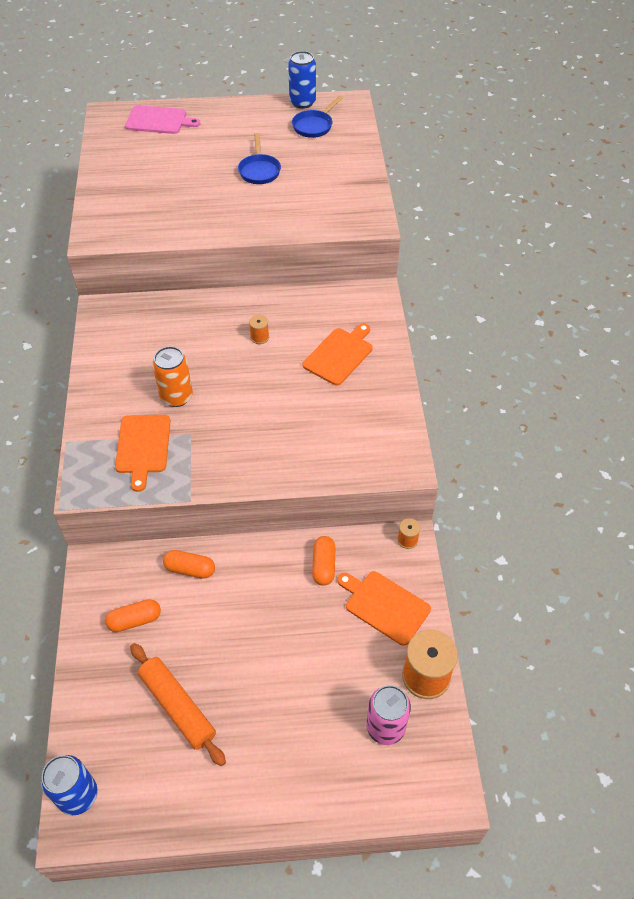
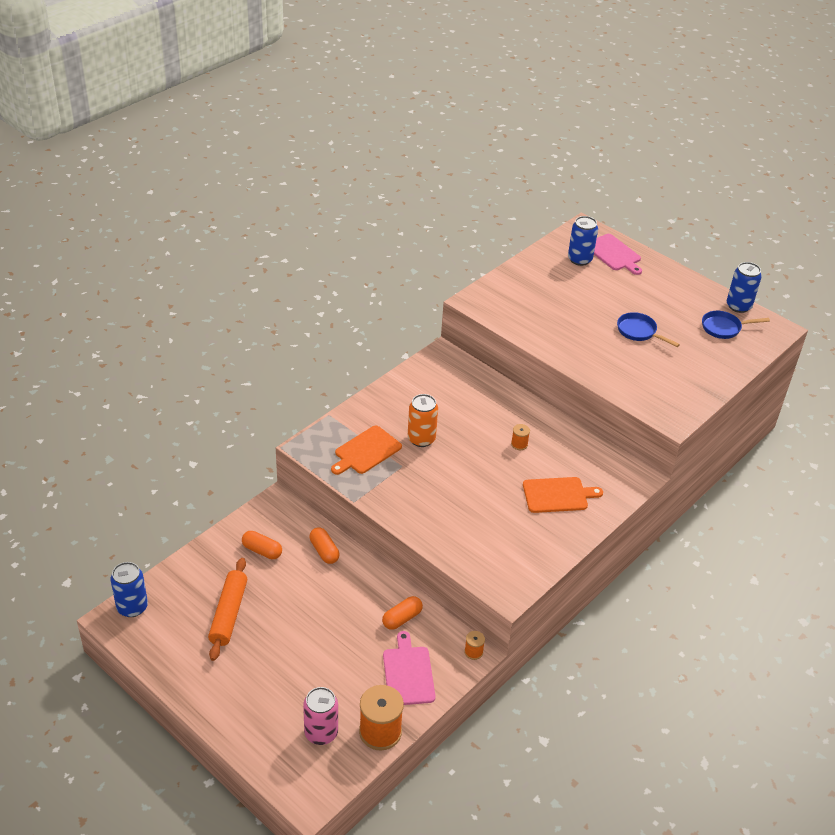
camera: 45 degrees right, 10 degrees down
blue pan [238,133,281,184] -> blue pan turned 90 degrees clockwise [617,312,680,347]
orange cutting board [337,571,431,646] -> pink cutting board [383,631,435,705]
none -> blue can [568,216,598,266]

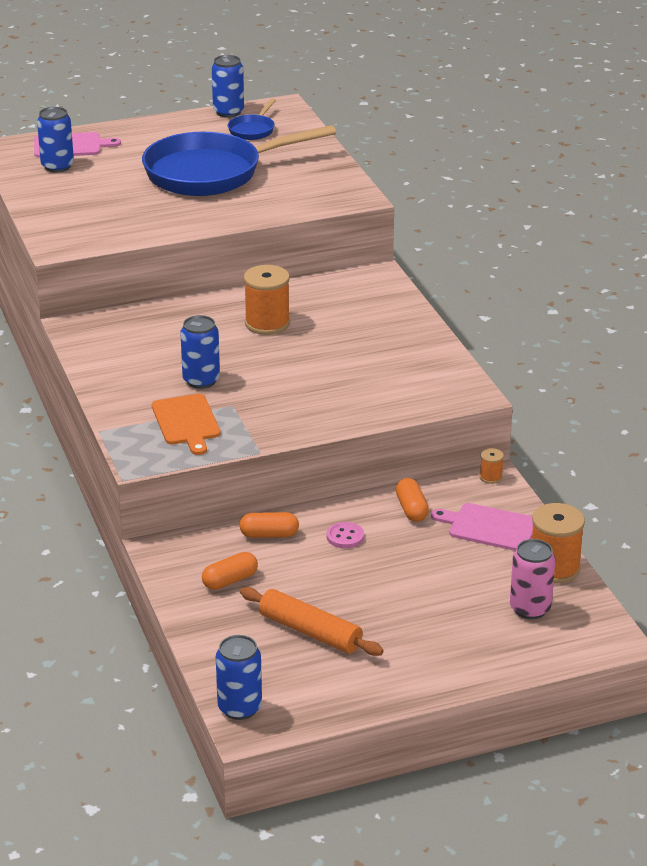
camera: 60 degrees left, 10 degrees down
orange can [408,394,438,447] -> blue can [180,315,220,389]
orange spool [511,424,530,450] -> orange spool [244,265,290,335], size x2.12
orange cutting board [523,477,603,513] -> none
blue pan [617,312,680,347] -> blue pan [142,125,336,196], size x2.37
none -> pink button [327,522,364,548]

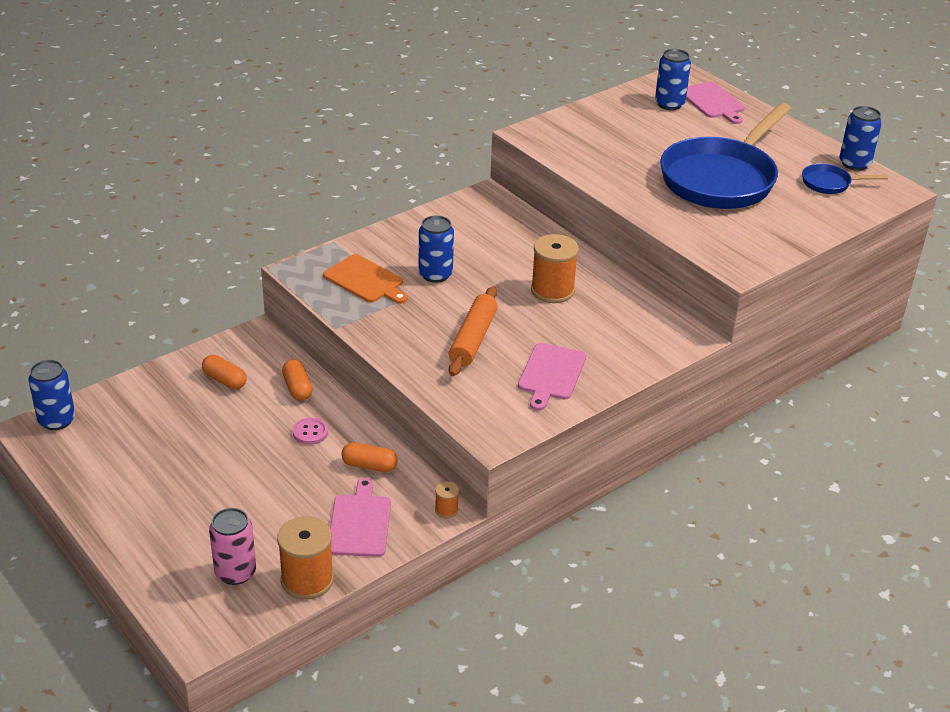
camera: 70 degrees right, 5 degrees up
blue pan [142,125,336,196] -> blue pan turned 105 degrees counterclockwise [660,103,791,209]
orange cutting board [152,394,221,455] -> orange cutting board turned 105 degrees counterclockwise [323,254,408,304]
orange rolling pin [240,587,384,656] -> orange rolling pin moved to [449,286,498,376]
orange capsule [396,478,429,522] -> orange capsule turned 45 degrees clockwise [341,443,397,472]
none -> pink cutting board [518,343,586,411]

